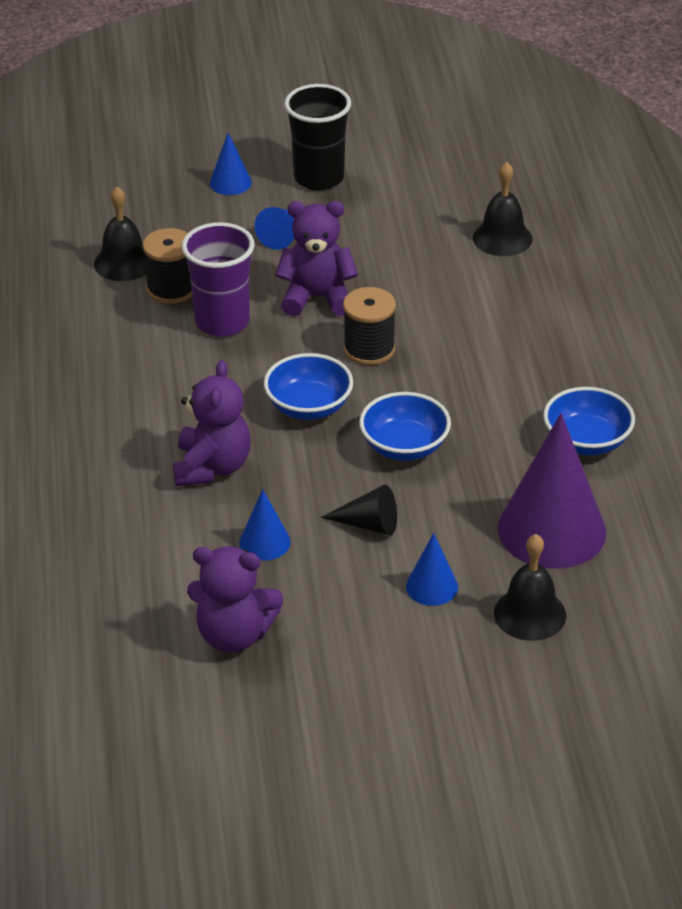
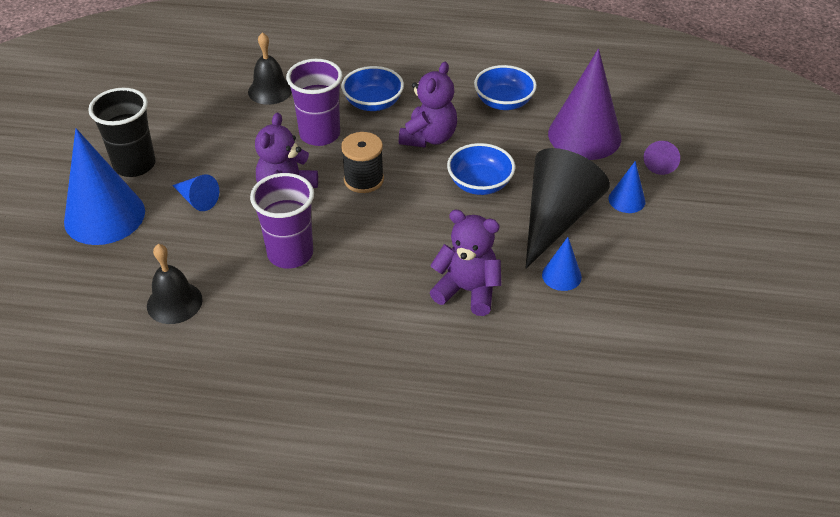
camera: 75 degrees left, 5 degrees up
black spool [143,228,192,304] -> none
purple teddy bear [187,546,283,653] -> purple teddy bear moved to [399,62,457,147]
blue cone [210,133,252,195] -> blue cone [64,128,145,245], size x2.13
blue bowl [264,353,353,420] -> blue bowl moved to [341,66,404,111]
black cone [321,484,397,535] -> black cone [526,148,610,268], size x2.13
black bell [494,534,566,641] -> purple cone [644,141,680,175]
none -> purple cup [286,59,342,146]

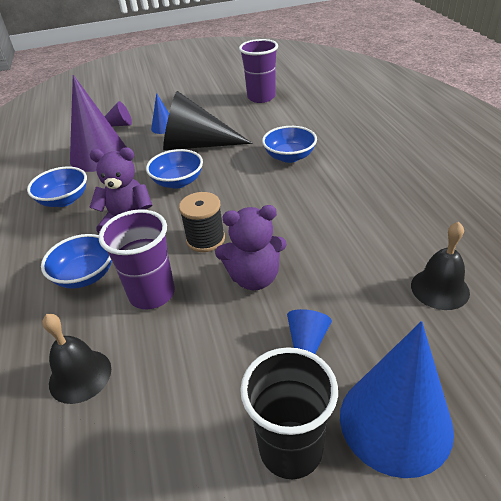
camera: 110 degrees left, 5 degrees down
purple cup [250,173,314,269] -> purple cup moved to [239,39,278,103]
purple teddy bear [430,210,502,316] -> blue bowl [262,126,317,163]
blue cone [542,237,582,291] -> none

